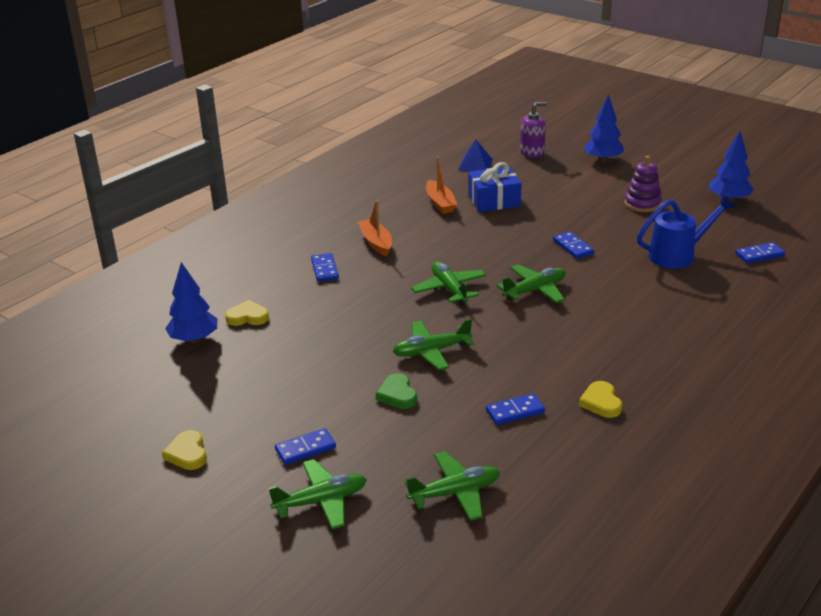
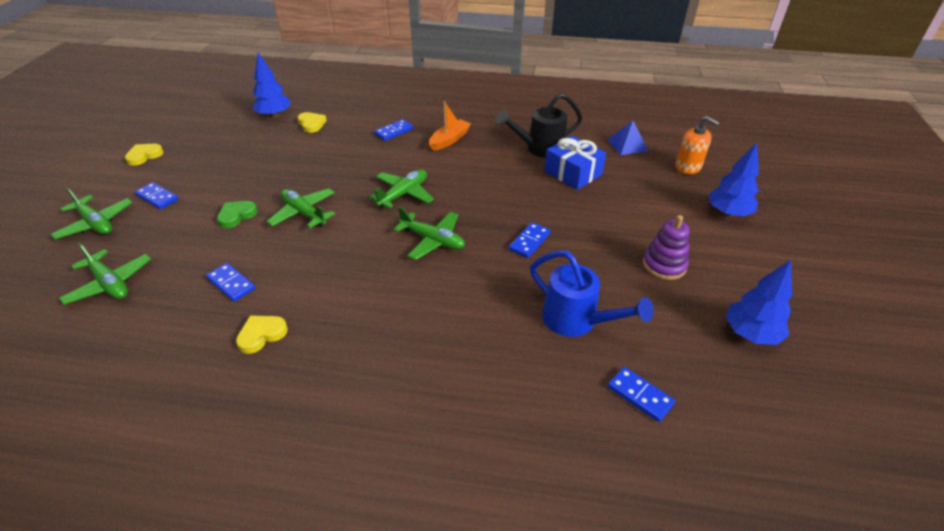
camera: 60 degrees right, 10 degrees up
orange boat [426,157,457,214] -> black watering can [495,93,583,158]
purple soap dispenser [520,102,547,158] -> orange soap dispenser [675,116,719,174]

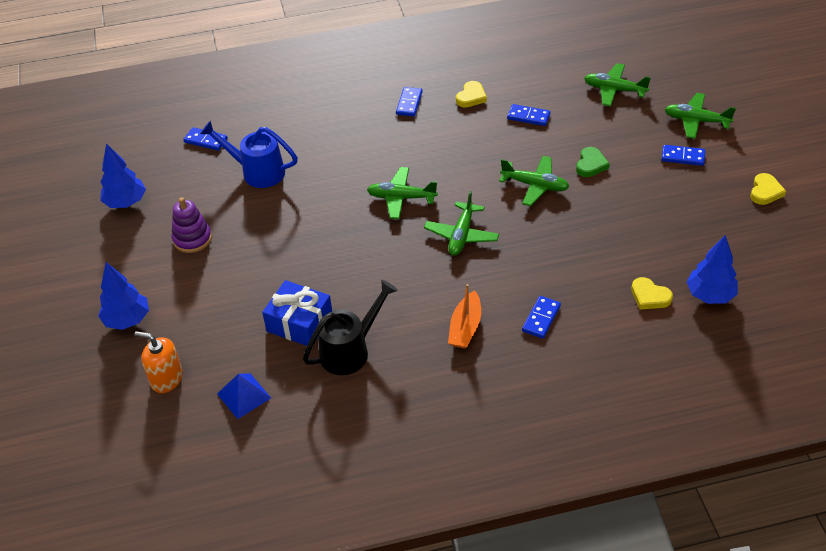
camera: 160 degrees right, 5 degrees up
blue domino [509,222,551,258] -> blue domino moved to [396,87,423,116]

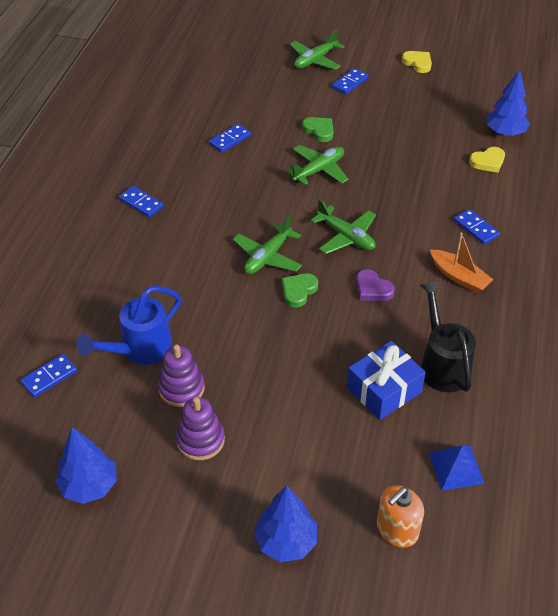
camera: 65 degrees left, 0 degrees up
yellow heart [456,81,487,107] -> none
green plane [584,63,651,106] -> none
none -> purple stacking toy [158,345,205,407]
none -> green heart [282,274,318,307]
none -> purple heart [356,269,395,301]

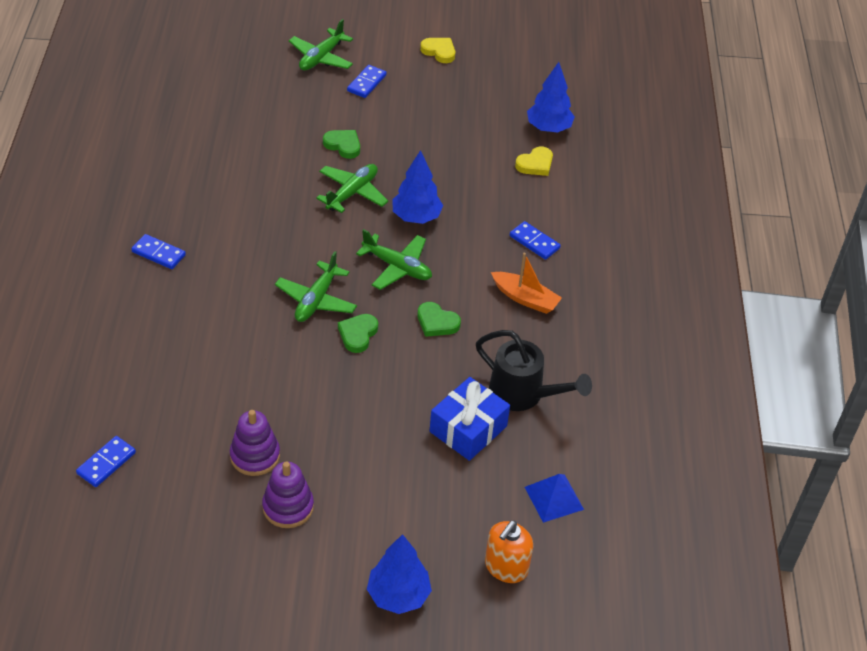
camera: 15 degrees left, 0 degrees up
blue tree [55,427,117,504] -> blue tree moved to [392,150,443,224]
blue watering can [77,286,181,365] -> none
blue domino [209,124,251,153] -> none
purple heart [356,269,395,301] -> green heart [418,302,461,337]
black watering can [420,281,476,392] -> black watering can turned 150 degrees clockwise [476,330,592,411]

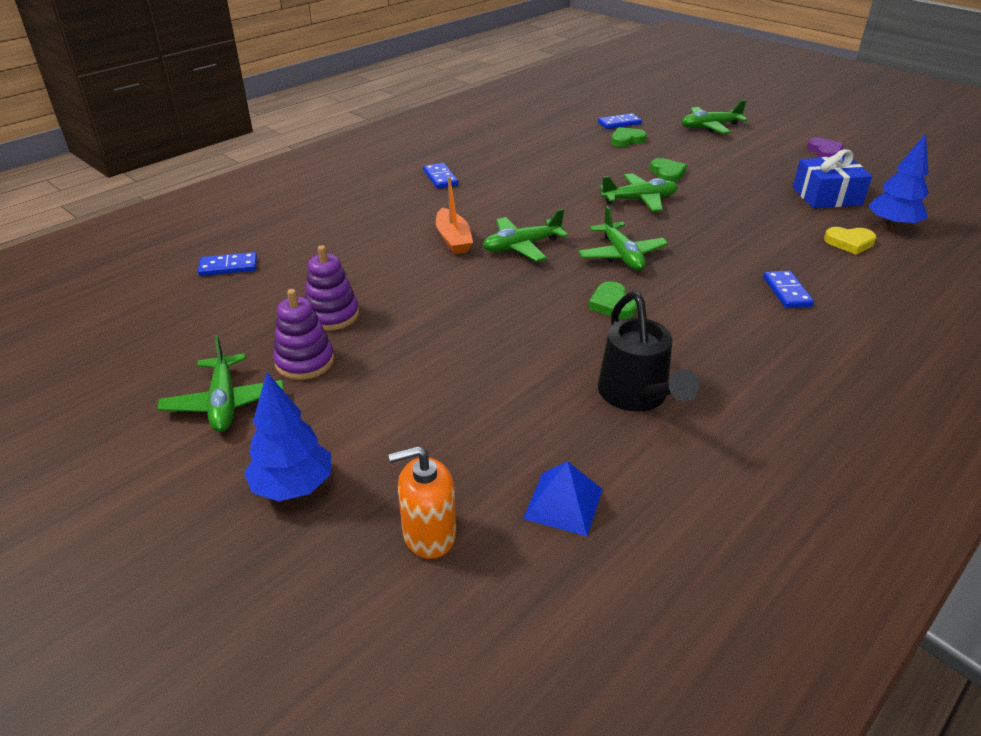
camera: 45 degrees right, 10 degrees down
green heart [338,314,378,353] -> green heart moved to [611,127,647,147]
blue domino [347,65,387,98] -> blue domino moved to [598,113,642,129]
blue tree [392,150,443,224] -> none
yellow heart [420,38,455,63] -> purple heart [807,138,844,158]
blue gift [430,377,510,461] -> blue gift moved to [793,149,872,208]
orange boat [491,253,562,314] -> orange boat moved to [436,177,473,254]
none -> green plane [158,335,284,432]

